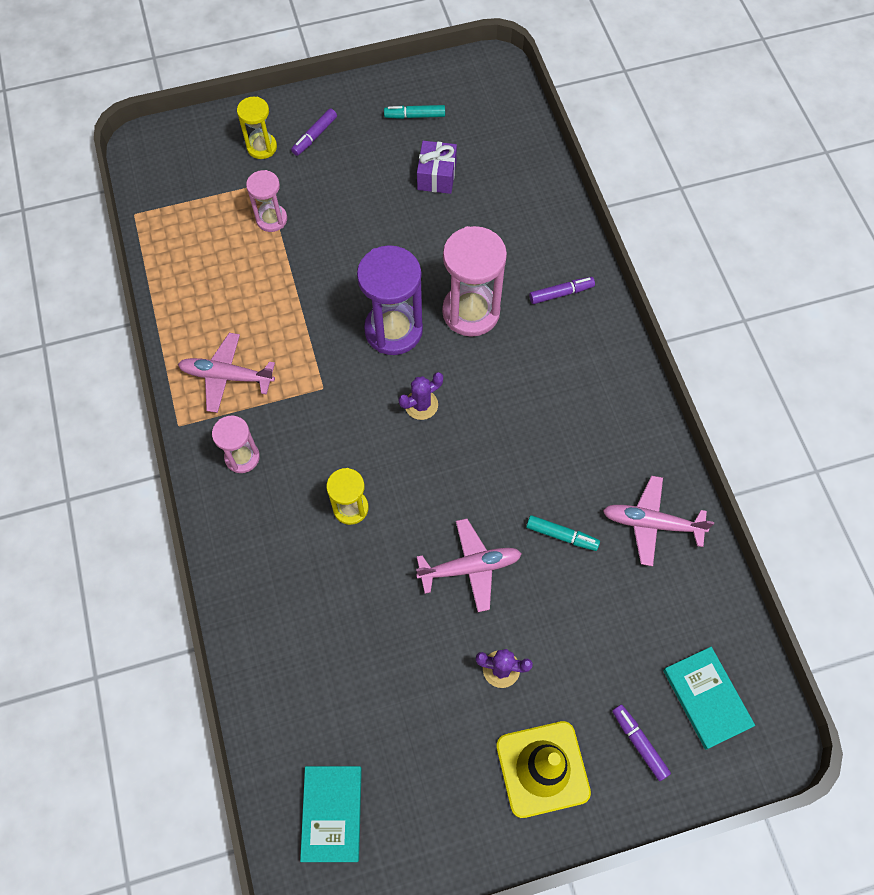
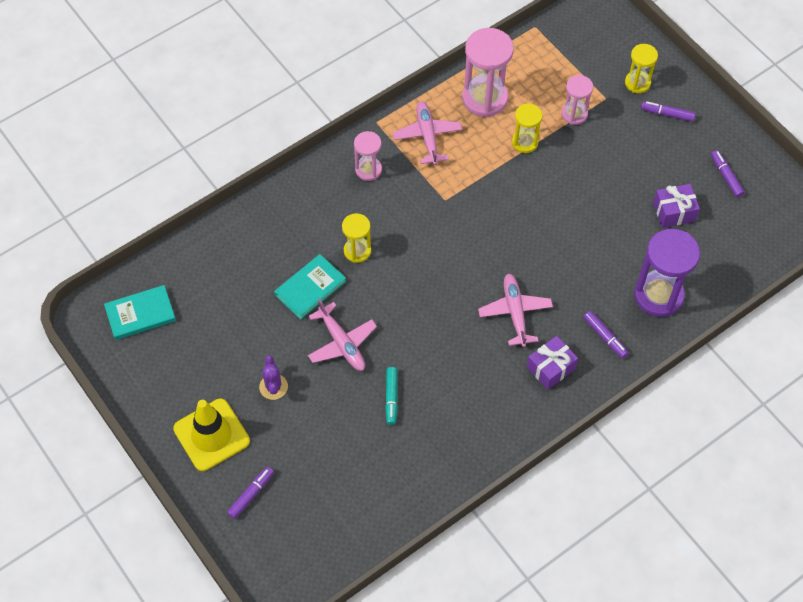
camera: 70 degrees right, 5 degrees down
purple hourglass [357,245,423,355] -> purple hourglass moved to [634,229,700,317]
turquoise marker [384,105,445,119] -> purple marker [711,150,745,198]
purple cactus [398,372,443,420] -> none
pink hourglass [442,226,507,337] -> pink hourglass moved to [462,28,514,117]
pink plane [603,476,714,566] -> pink plane moved to [478,274,553,347]
turquoise book [663,647,755,750] -> turquoise book moved to [274,254,346,320]
none -> yellow hourglass [512,103,542,153]
none -> purple gift [527,336,578,390]

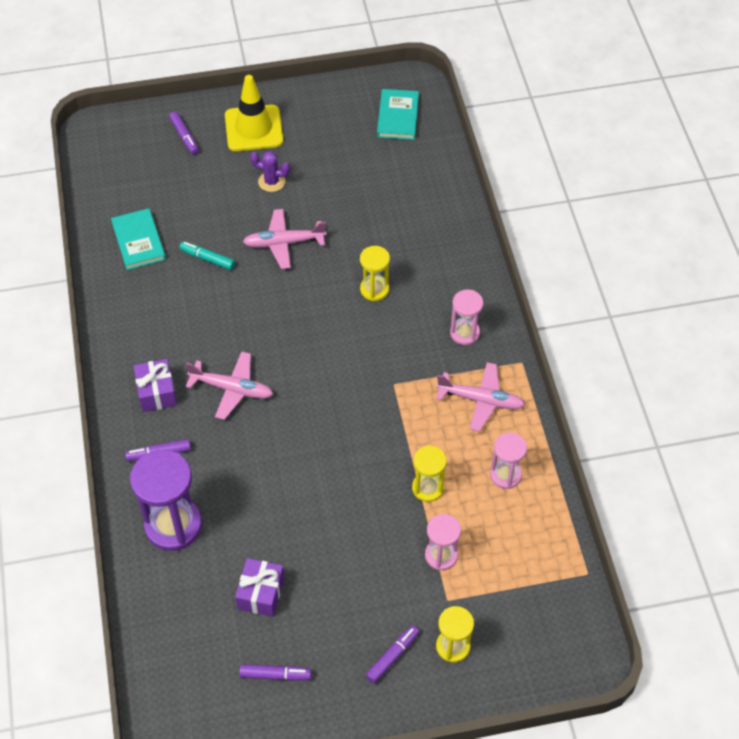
camera: 115 degrees right, 5 degrees down
turquoise book [274,254,346,320] -> turquoise book moved to [111,208,166,270]
pink hourglass [462,28,514,117] -> pink hourglass [490,433,527,489], size x0.57

